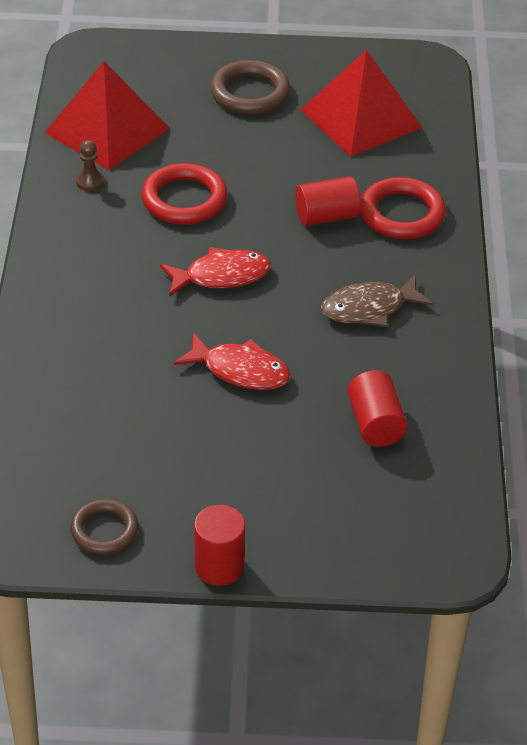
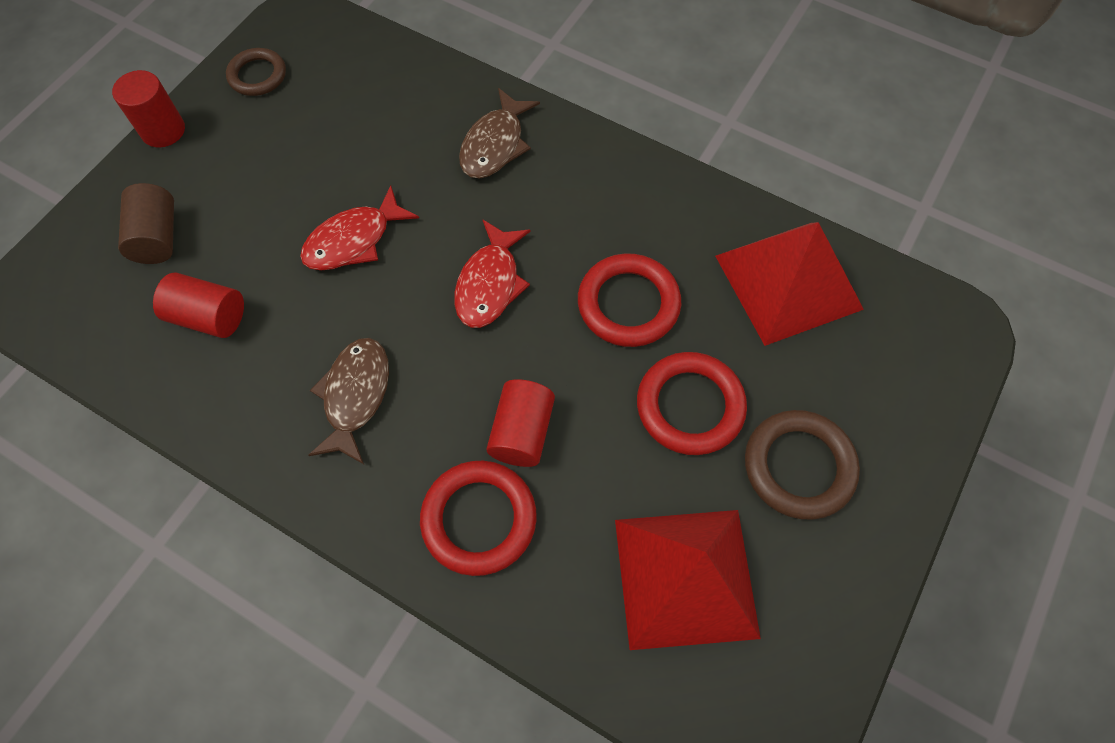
camera: 120 degrees right, 20 degrees up
brown pawn [76,140,104,191] -> none
none -> brown cylinder [118,183,174,264]
none -> brown fish [459,88,540,178]
none -> red ring [637,352,747,455]

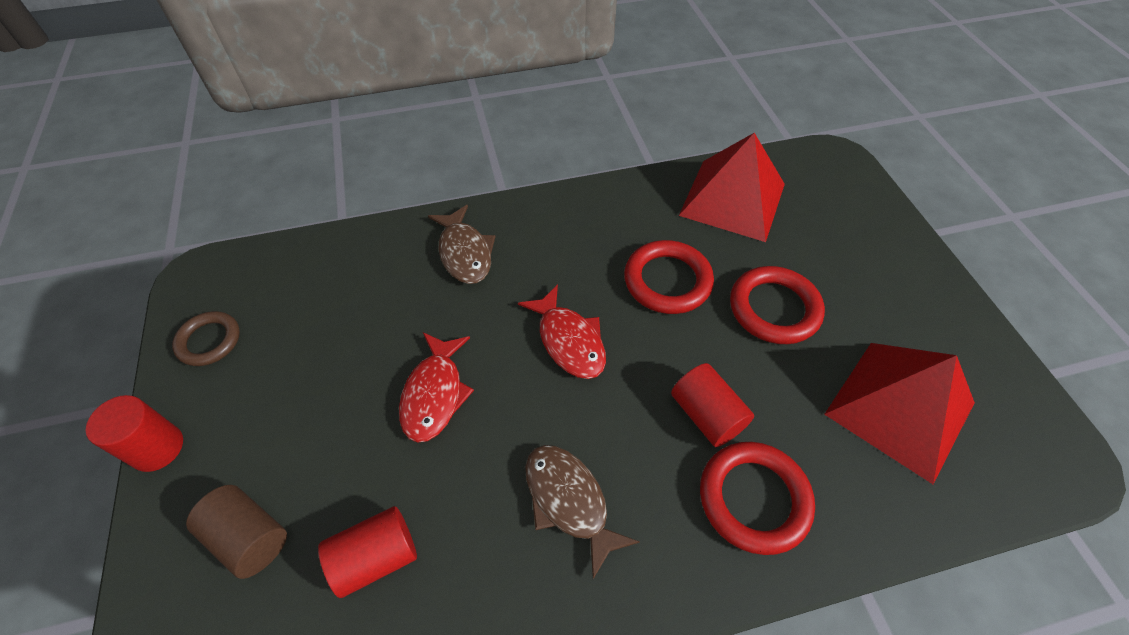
camera: 45 degrees left, 10 degrees down
brown ring [745,410,860,520] -> none

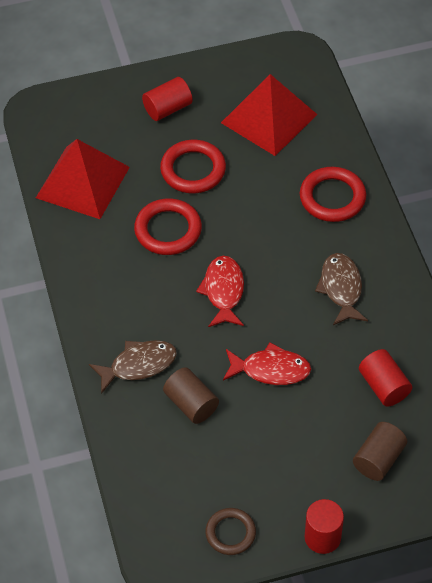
camera: 90 degrees left, 0 degrees up
red fish [518,284,606,379] -> red fish turned 60 degrees counterclockwise [196,256,244,327]
brown fish [525,445,639,579] -> brown fish turned 120 degrees clockwise [315,253,368,325]
red cylinder [671,363,754,447] -> red cylinder moved to [142,77,193,121]
none -> brown cylinder [163,367,219,424]

